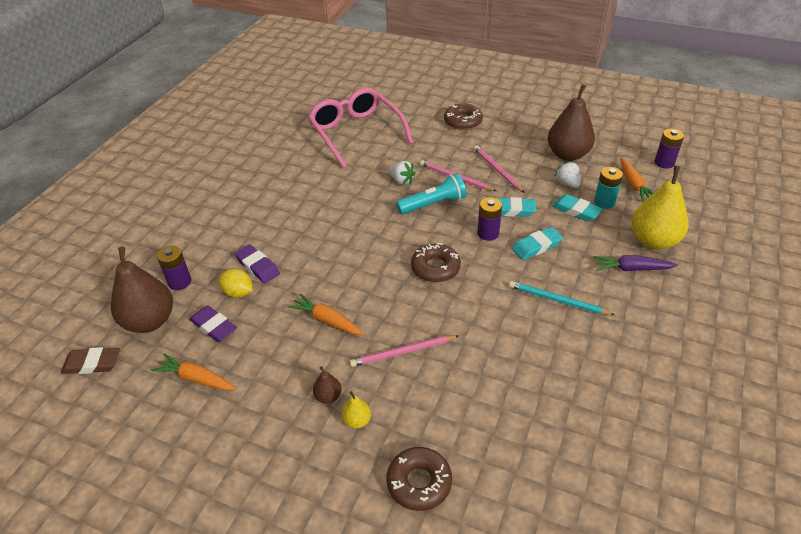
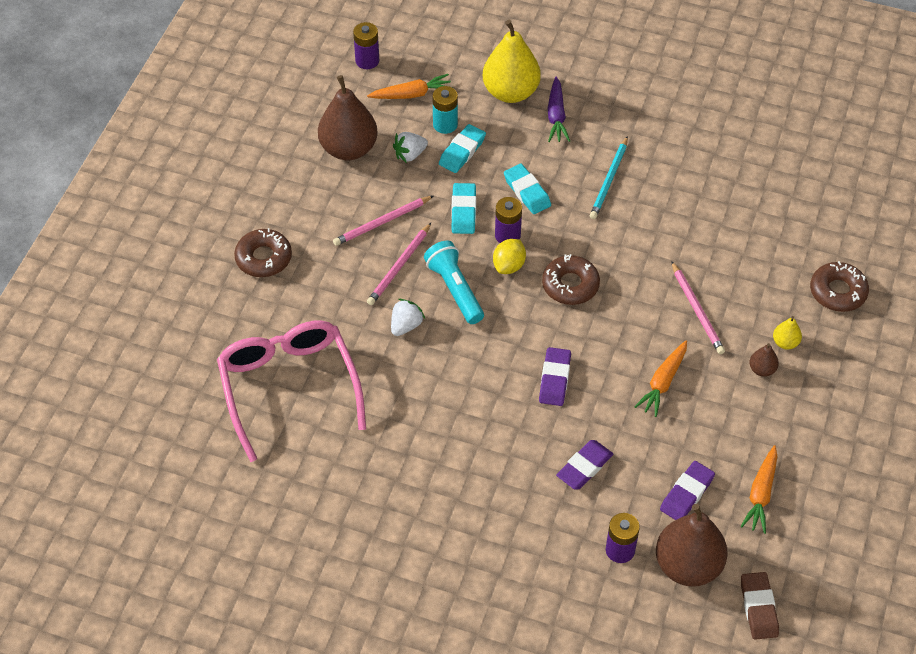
camera: 95 degrees left, 10 degrees up
yellow lemon [219,269,253,298] -> yellow lemon moved to [493,239,526,274]
pink glasses [308,87,413,169] -> pink glasses turned 105 degrees clockwise [217,321,366,462]
none -> purple eraser [539,347,571,406]

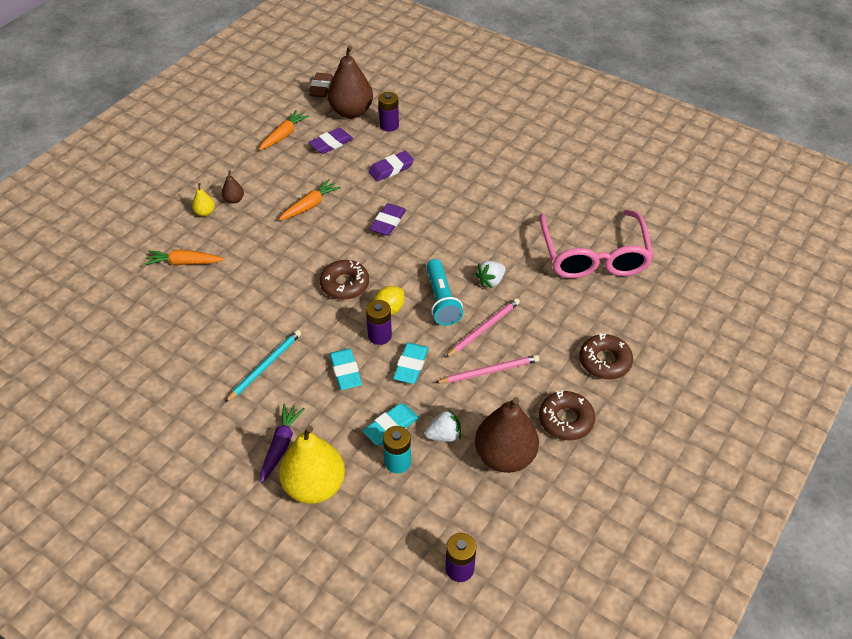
camera: 165 degrees left, 5 degrees down
orange carrot [367,74,451,99] -> orange carrot moved to [144,250,224,265]
pink pencil [671,261,725,354] -> none
brown donut [810,261,869,312] -> brown donut moved to [539,390,595,440]

